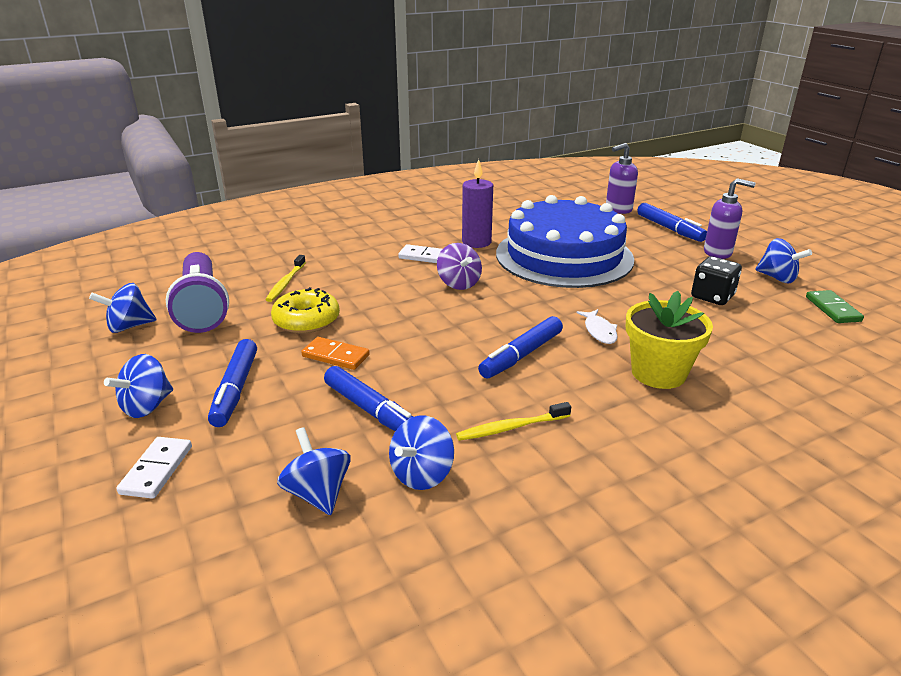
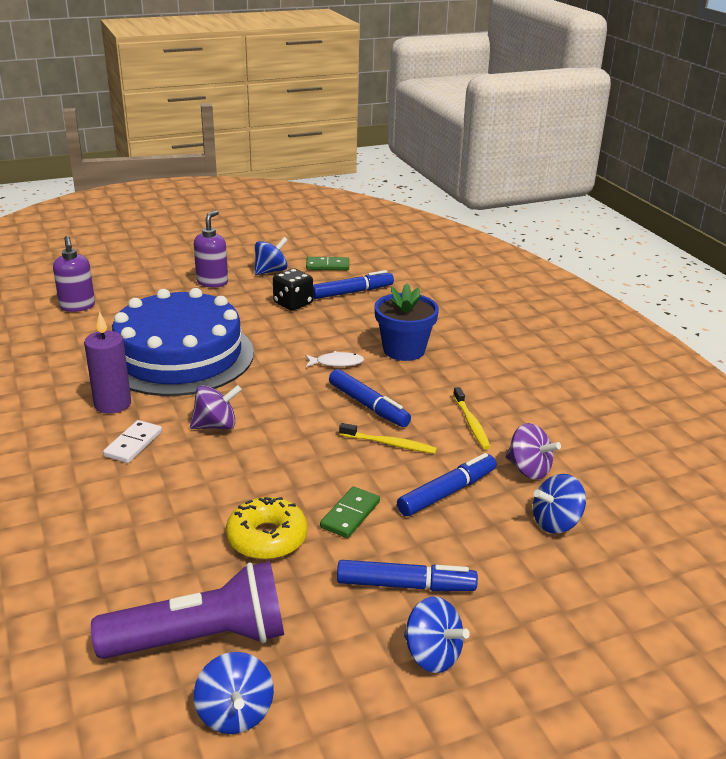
camera: 85 degrees left, 0 degrees up
white domino [116,437,192,499] -> none
yellow toothbrush [266,255,306,302] -> yellow toothbrush moved to [339,423,437,454]
orange domino [301,337,370,370] -> green domino [320,487,380,538]
blue spinning top [389,415,454,490] -> purple spinning top [506,423,561,480]
yellow flower pot [626,291,713,389] -> blue flower pot [374,283,439,361]
blue marker [637,203,707,242] -> blue marker moved to [313,270,394,299]

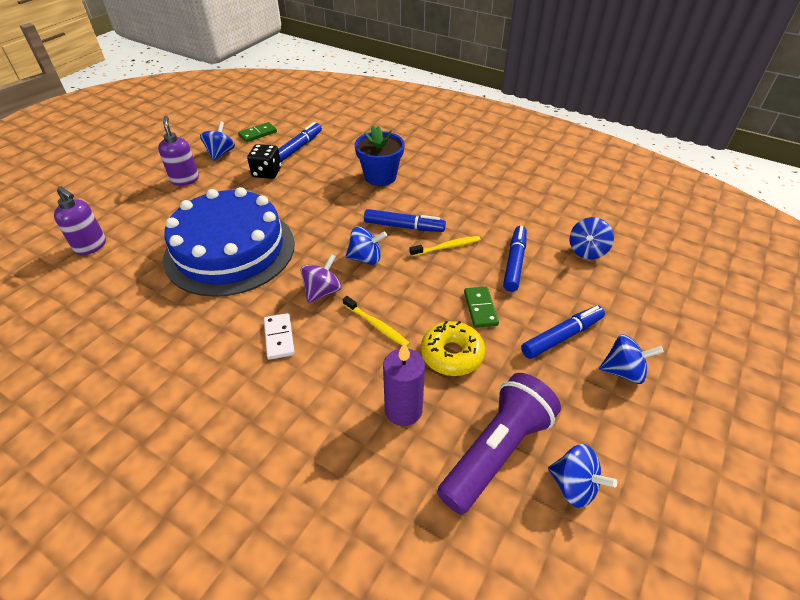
camera: 35 degrees left, 15 degrees up
purple candle [84,311,131,413] -> purple candle moved to [383,343,425,426]
white fish [306,351,364,367] -> none
yellow toothbrush [453,387,491,449] -> yellow toothbrush moved to [343,296,410,347]
purple spinning top [506,423,561,480] -> none
none -> blue spinning top [345,226,387,265]

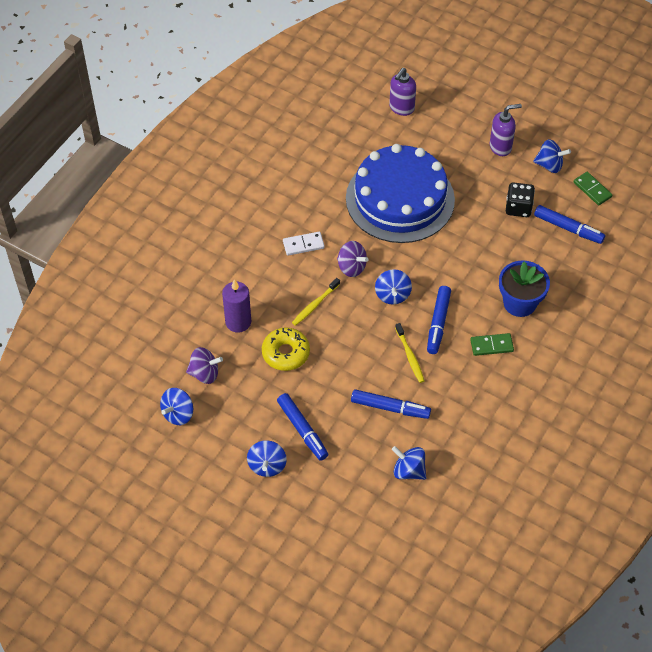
camera: 90 degrees right, 10 degrees up
purple flashlight [437,373,561,515] -> purple spinning top [186,347,223,384]
green domino [464,287,499,328] -> green domino moved to [470,333,514,356]

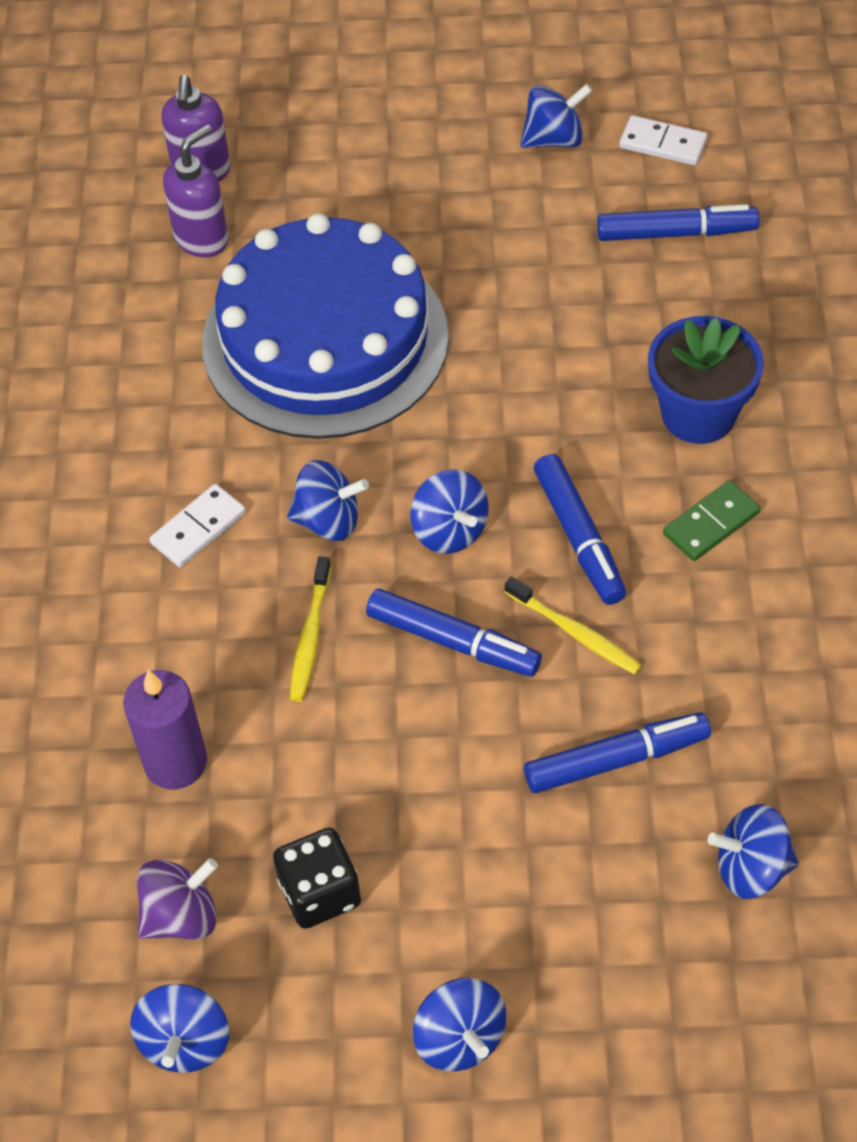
camera: 30 degrees left, 0 degrees up
yellow donut [262,327,310,371] -> none
blue marker [277,393,329,461] -> blue marker moved to [366,589,542,677]
purple spinning top [337,241,368,277] -> blue spinning top [287,460,369,541]
purple soap dispenser [490,104,522,156] -> purple soap dispenser moved to [163,124,229,257]
black dice [506,182,535,217] -> black dice moved to [273,828,361,929]
green domino [573,172,612,205] -> white domino [619,115,708,165]

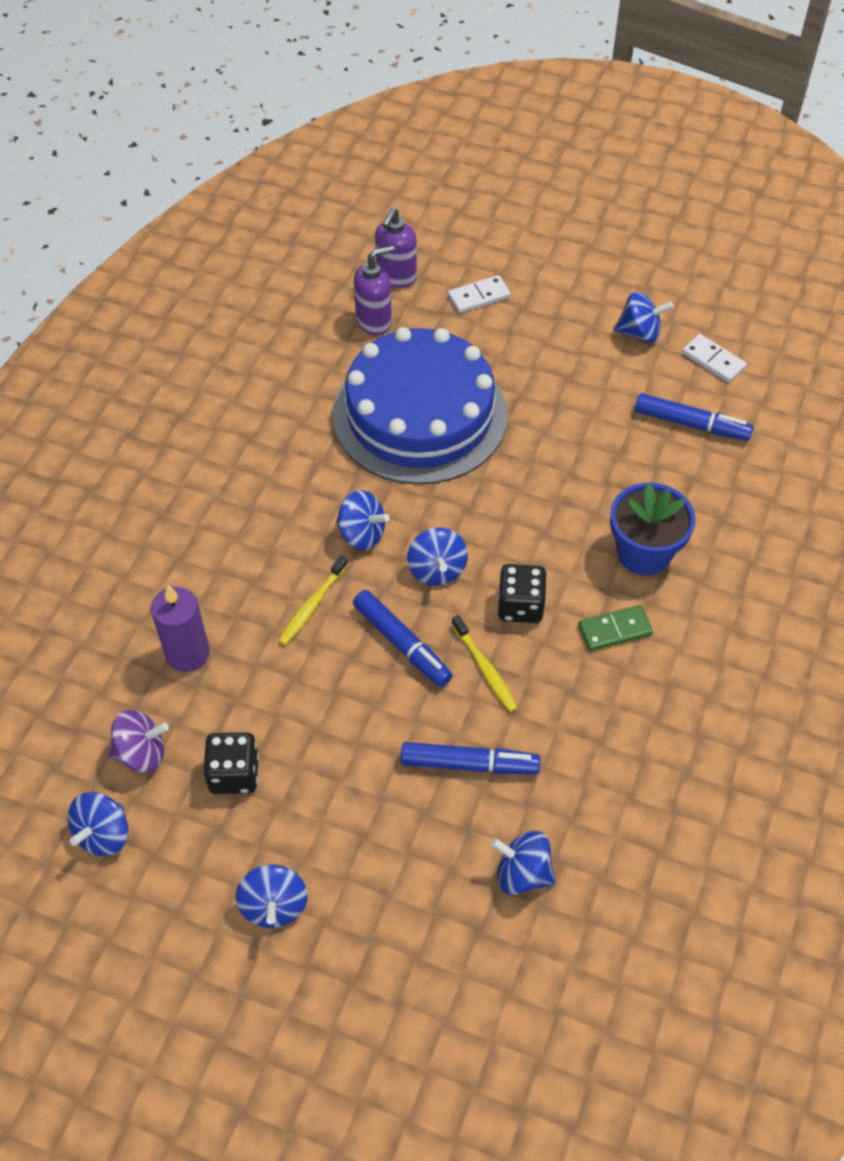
camera: 20 degrees right, 0 degrees up
white domino [149,484,246,567] -> white domino moved to [448,275,511,313]
blue marker [534,454,626,605] -> black dice [497,564,546,623]

